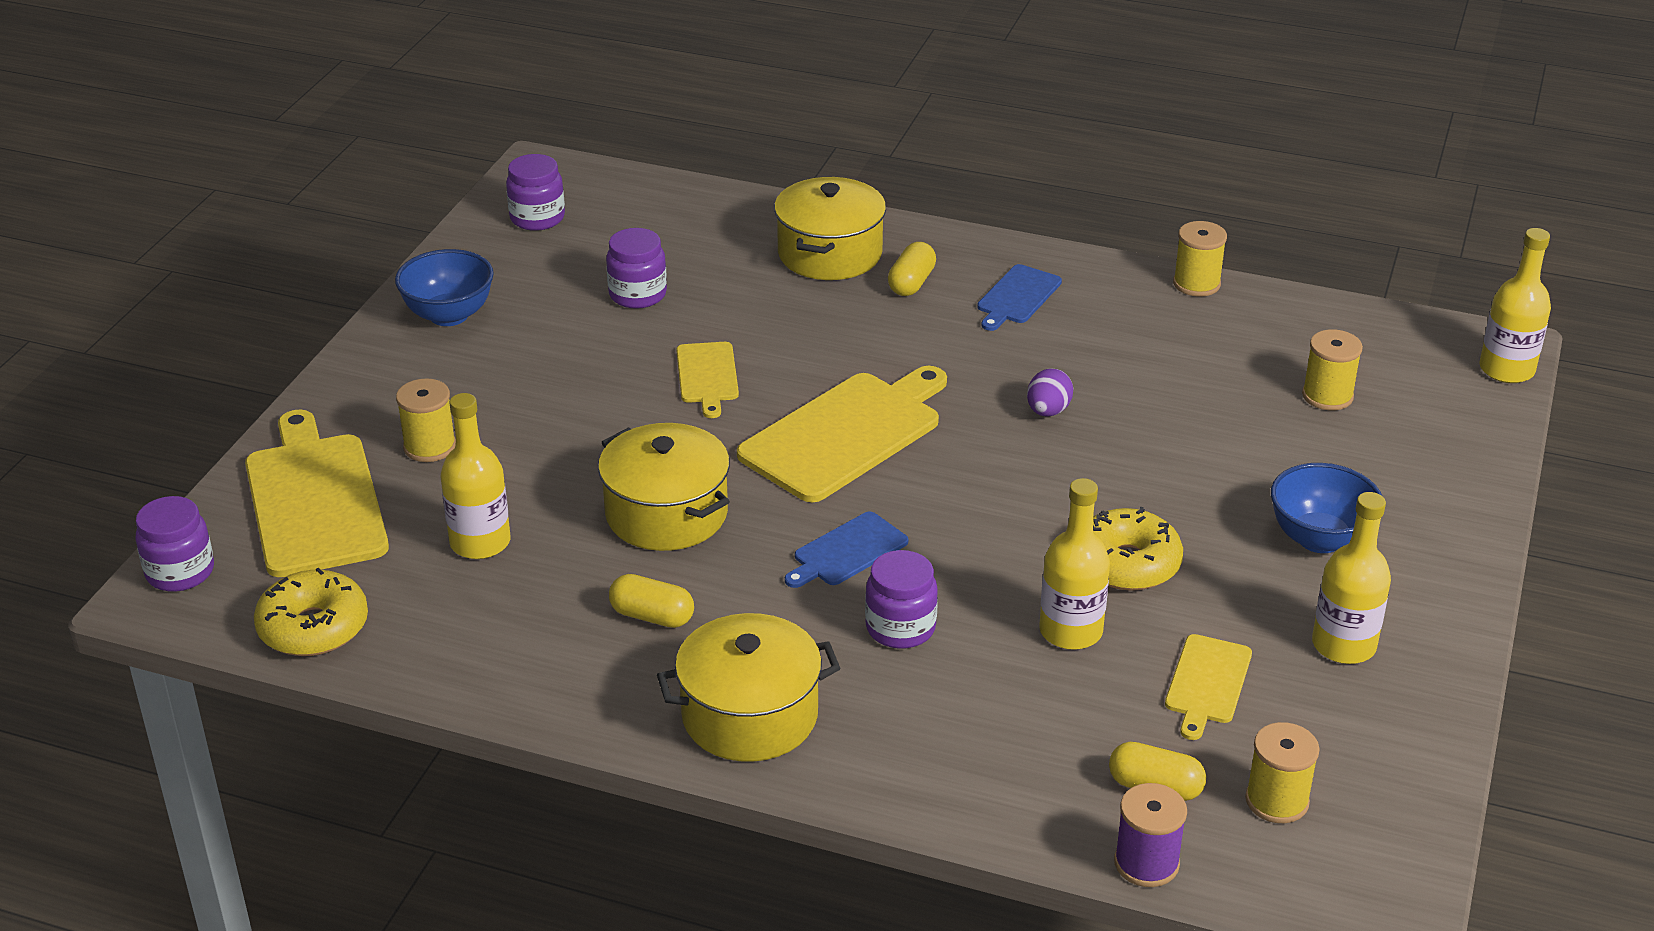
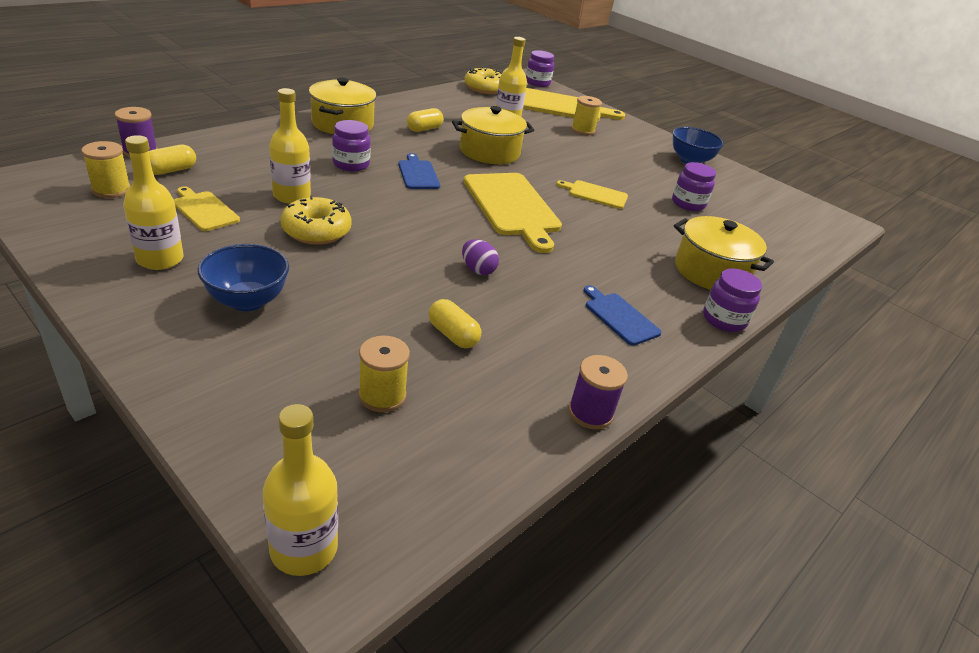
camera: 110 degrees right, 0 degrees up
purple jar [506,154,565,231] -> purple jar moved to [703,269,762,332]
yellow capsule [888,242,936,296] -> yellow capsule moved to [429,299,481,348]
yellow spool [1173,221,1227,297] -> purple spool [568,355,628,430]

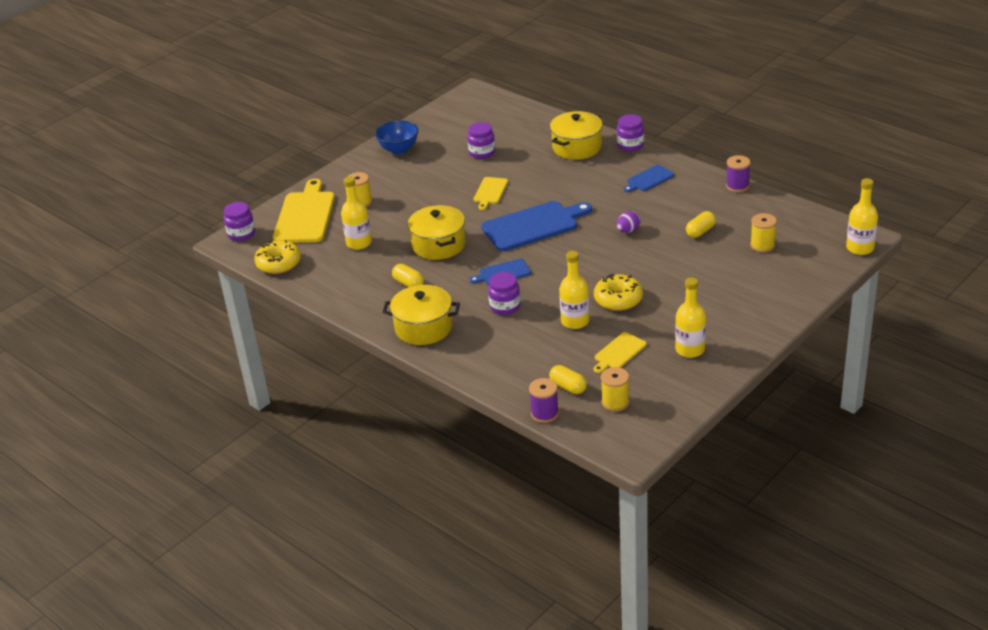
camera: 85 degrees left, 0 degrees up
blue bowl [197,244,289,311] -> none
yellow cutting board [464,173,562,253] -> blue cutting board [481,201,592,251]

